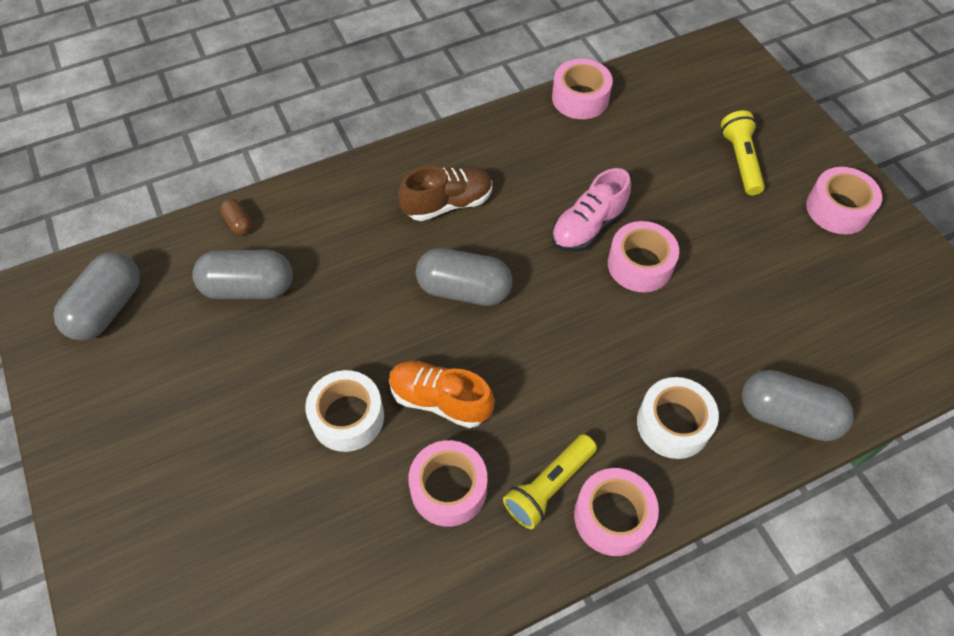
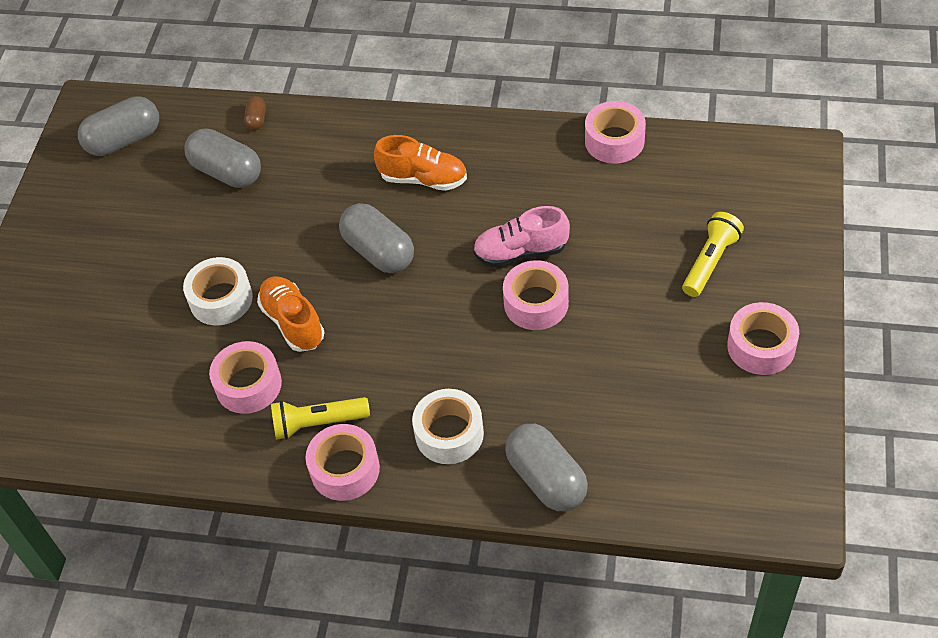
camera: 40 degrees right, 5 degrees down
brown shoe [398,166,492,221] -> orange shoe [374,135,467,191]

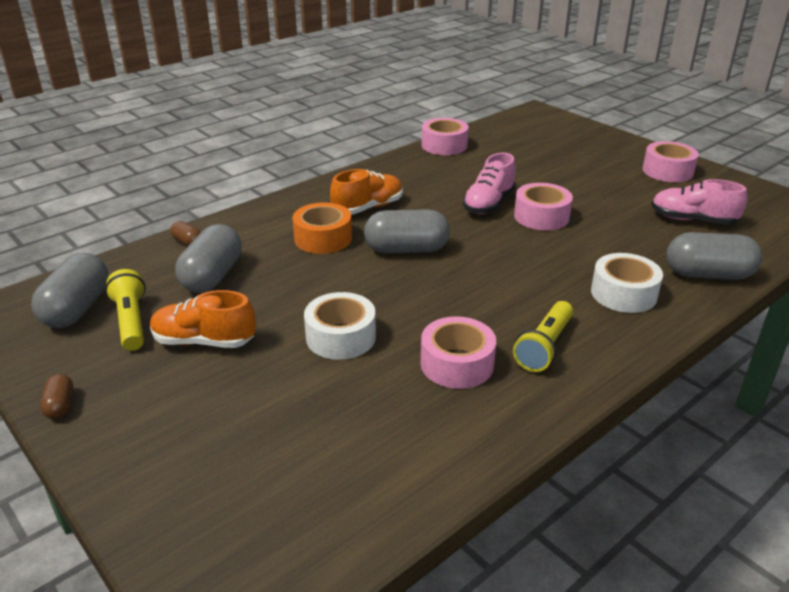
camera: 55 degrees left, 20 degrees down
grey capsule [184,129,261,188] -> grey capsule turned 60 degrees counterclockwise [175,224,242,293]
orange shoe [257,277,324,352] -> orange shoe moved to [150,290,256,348]
pink tape [306,424,380,501] -> none
yellow flashlight [682,212,744,297] -> yellow flashlight moved to [105,269,146,351]
none -> brown capsule [40,374,73,419]
none -> orange tape [292,202,352,254]
none -> pink shoe [651,179,747,225]

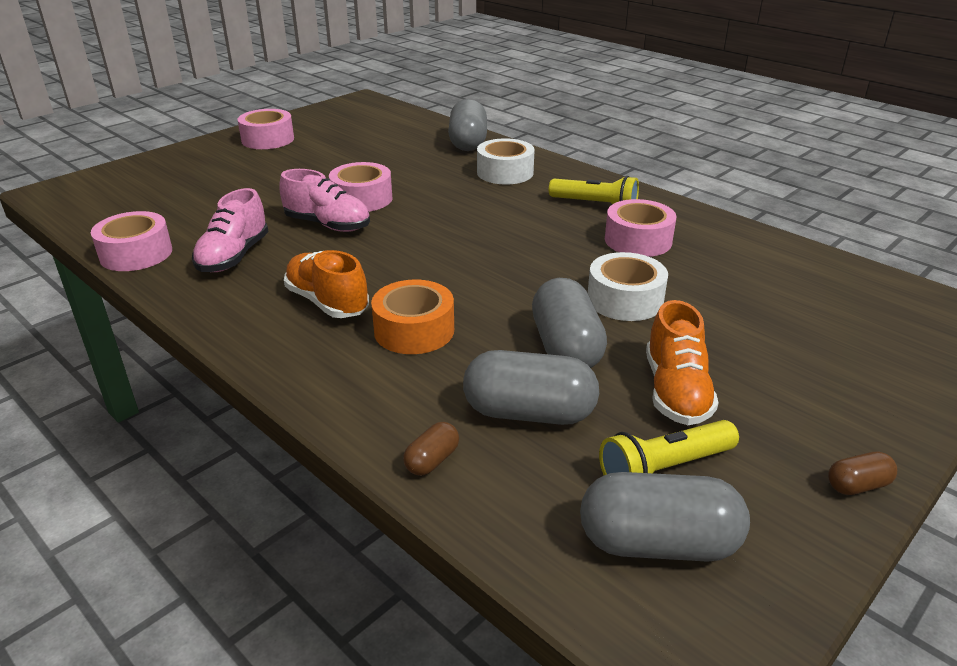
camera: 95 degrees left, 0 degrees up
grey capsule [364,209,450,253] -> grey capsule moved to [532,278,607,368]
pink shoe [651,179,747,225] -> pink shoe moved to [192,188,269,272]

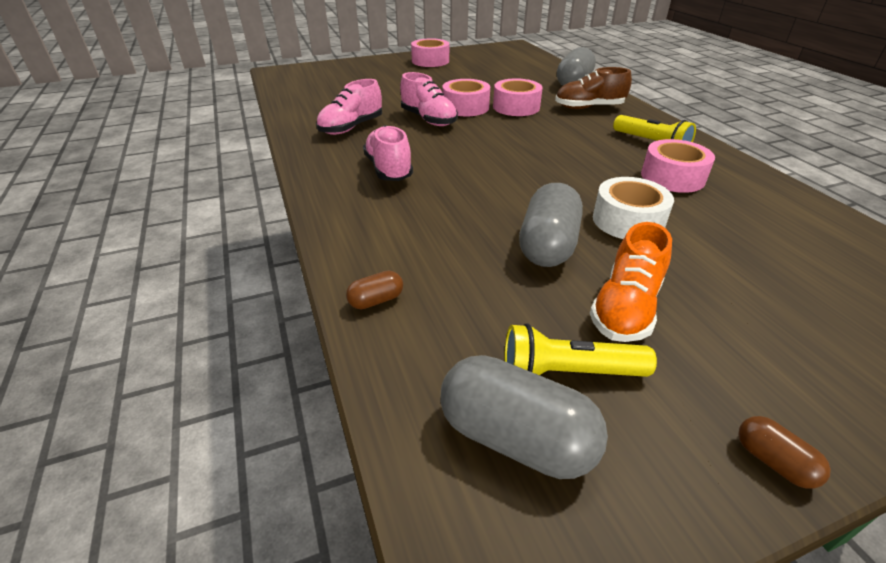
camera: 25 degrees right, 5 degrees up
pink tape [91,211,172,271] -> pink tape moved to [493,78,543,116]
orange shoe [284,250,369,318] -> pink shoe [363,125,413,181]
orange tape [371,280,454,354] -> none
grey capsule [463,350,599,425] -> none
white tape [477,138,535,185] -> brown shoe [555,67,632,109]
brown capsule [828,451,897,495] -> brown capsule turned 45 degrees clockwise [738,416,831,489]

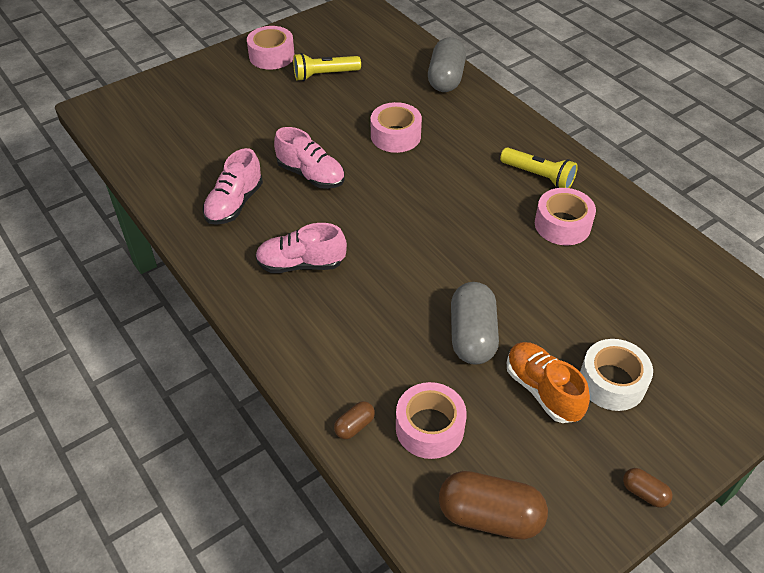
camera: 15 degrees left, 10 degrees up
pink shoe [363,125,413,181] -> pink shoe turned 60 degrees counterclockwise [255,223,347,273]
grey capsule [440,355,608,479] -> brown capsule [439,471,548,540]
pink tape [442,79,490,116] -> pink tape moved to [396,382,467,459]
yellow flashlight [504,323,657,377] -> yellow flashlight moved to [293,53,361,81]
brown shoe [555,67,632,109] -> none
orange shoe [590,222,672,342] -> orange shoe turned 135 degrees clockwise [507,342,590,423]
white tape [593,177,674,239] -> white tape moved to [580,339,653,411]

